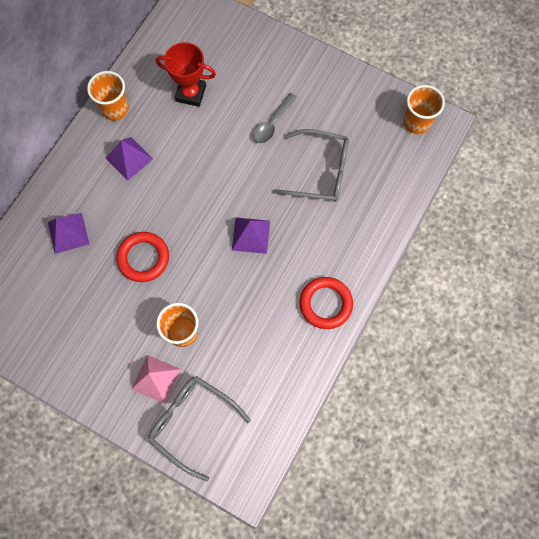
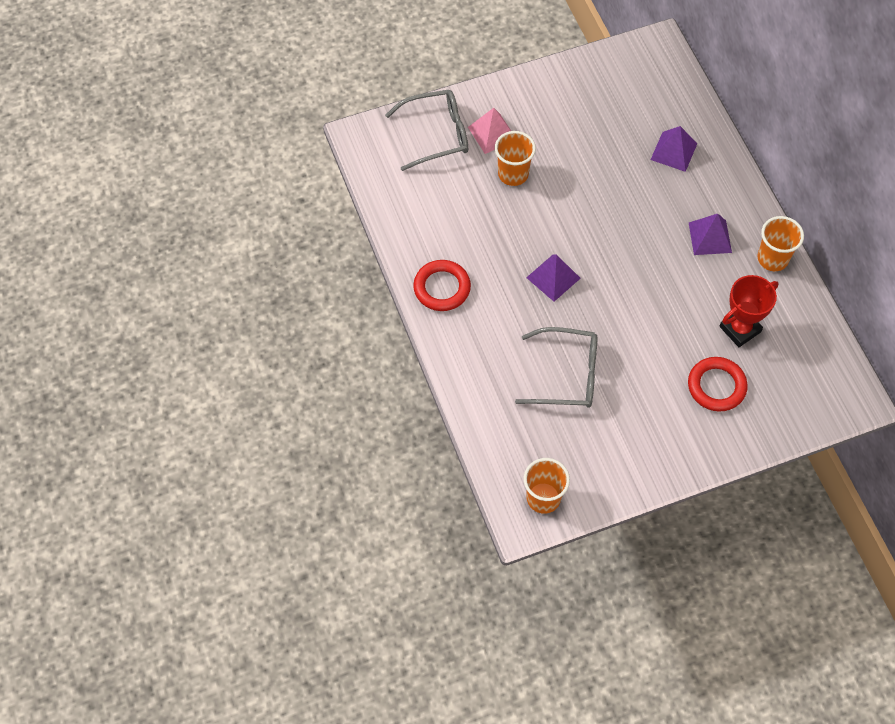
camera: 130 degrees right, 10 degrees down
red ring [116,232,169,282] -> red ring moved to [688,357,748,411]
grey spoon [253,93,297,143] -> none
grey glasses [273,129,349,202] -> grey glasses turned 135 degrees counterclockwise [515,327,597,408]

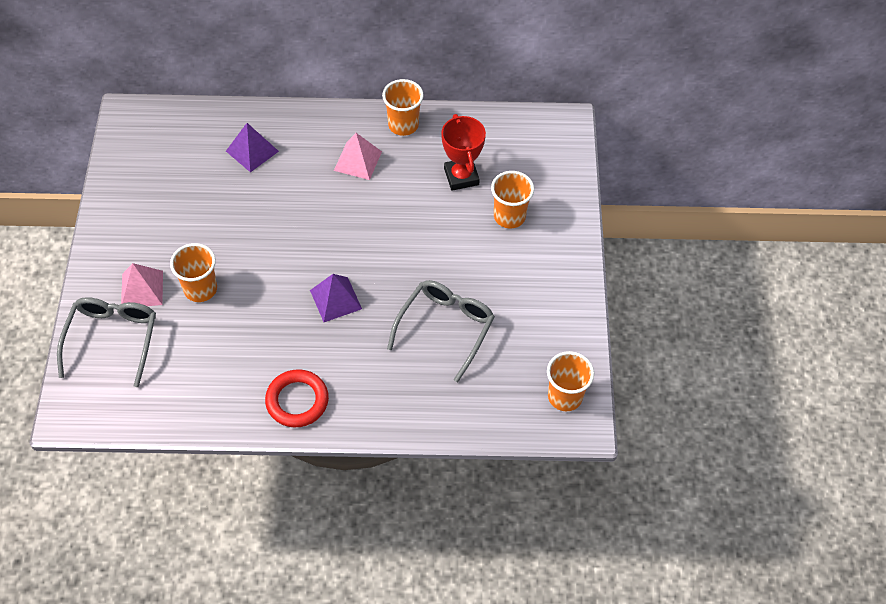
camera: 70 degrees left, 5 degrees down
red ring [688,357,748,411] -> orange cup [491,171,534,228]
purple pyramid [689,214,732,255] -> pink pyramid [334,133,382,180]

